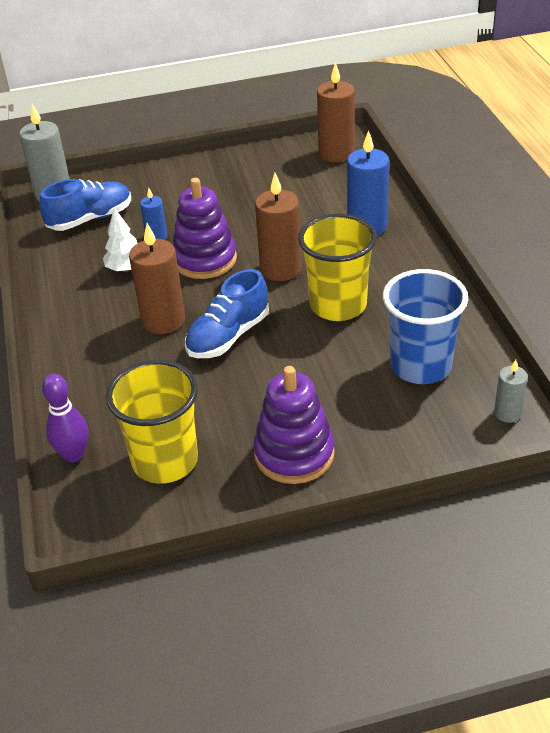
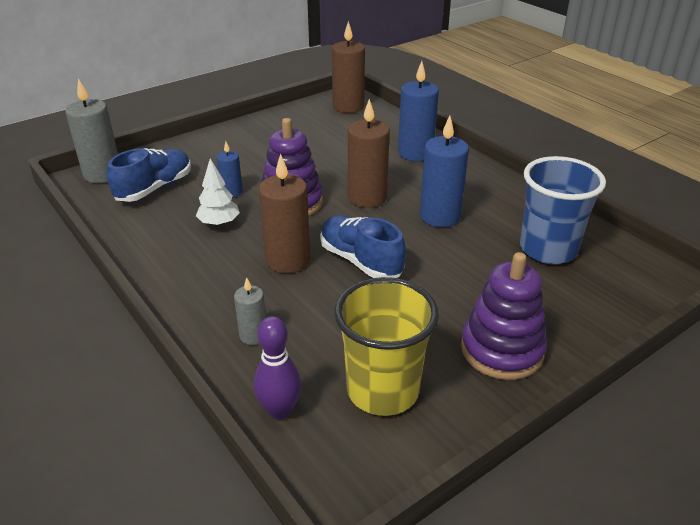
camera: 25 degrees left, 5 degrees down
blue shoe [185,269,269,358] -> blue shoe turned 120 degrees clockwise [320,215,406,278]
yellow cup [298,214,377,321] -> blue candle [420,116,469,227]
grey candle [494,360,528,423] -> grey candle moved to [234,277,266,345]

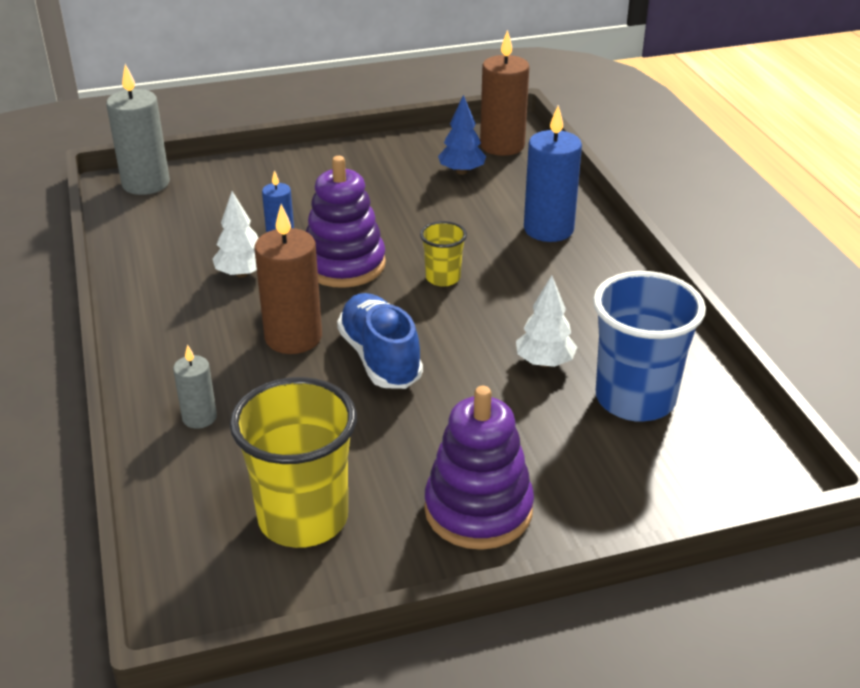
camera: 20 degrees right, 0 degrees up
blue shoe [107,148,191,202] -> none
purple bowling pin [254,316,302,420] -> none
brown candle [348,99,390,208] -> yellow cup [420,221,467,286]
blue candle [420,116,469,227] -> none
none -> blue tree [438,95,486,175]
none -> white tree [516,275,577,367]

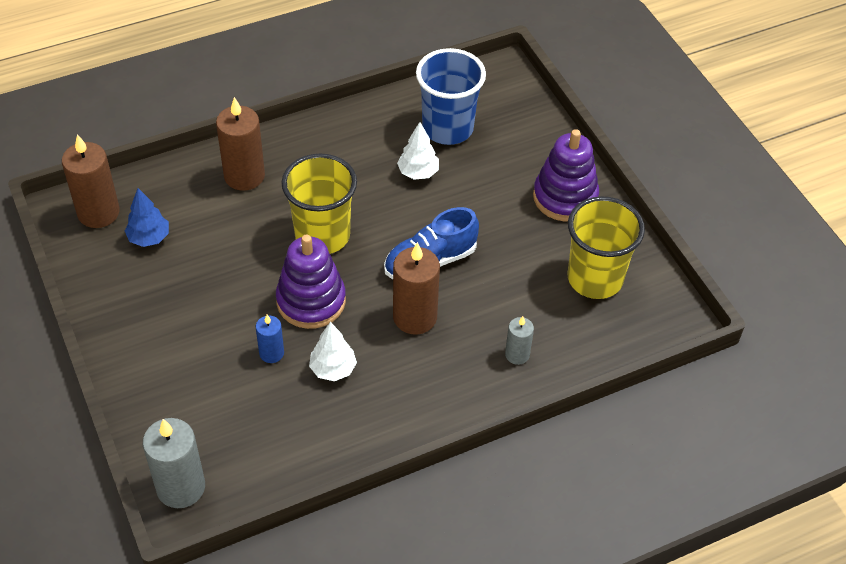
camera: 100 degrees left, 15 degrees up
yellow cup [420,221,467,286] -> yellow cup [281,153,357,254], size x1.99
blue candle [524,105,582,242] -> brown candle [216,97,265,191]

